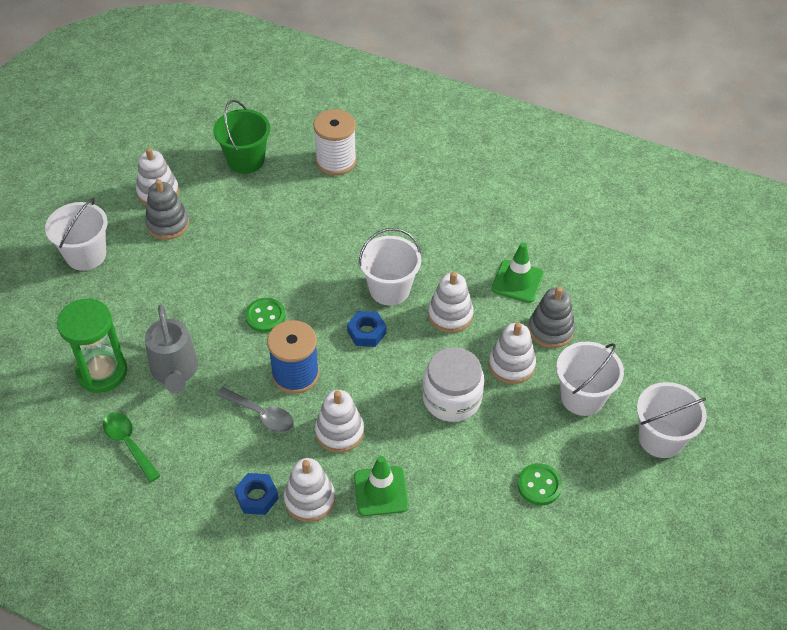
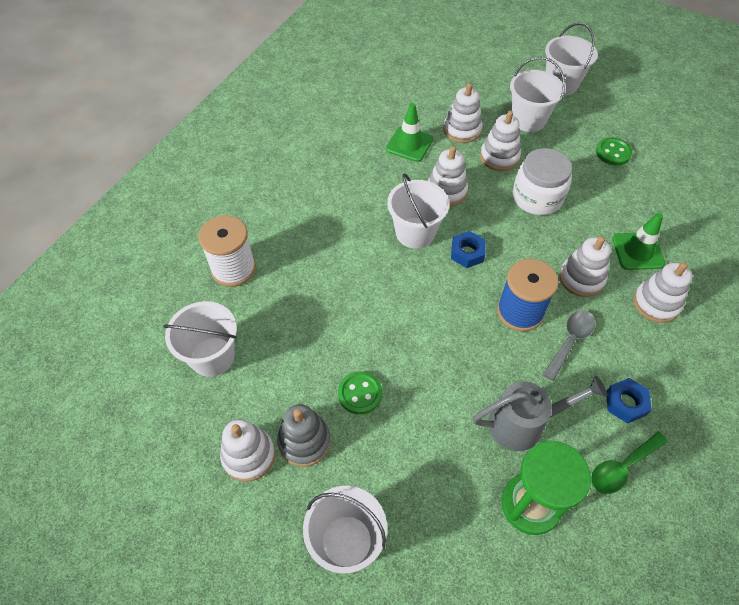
camera: 85 degrees left, 5 degrees up
green bucket [213,100,270,174] -> white bucket [163,301,237,377]
blue nut [234,473,279,515] -> blue nut moved to [607,378,651,424]
green button [245,298,285,333] -> green button moved to [338,371,382,415]
grey stacking toy [528,287,575,348] -> white stacking toy [444,83,483,143]

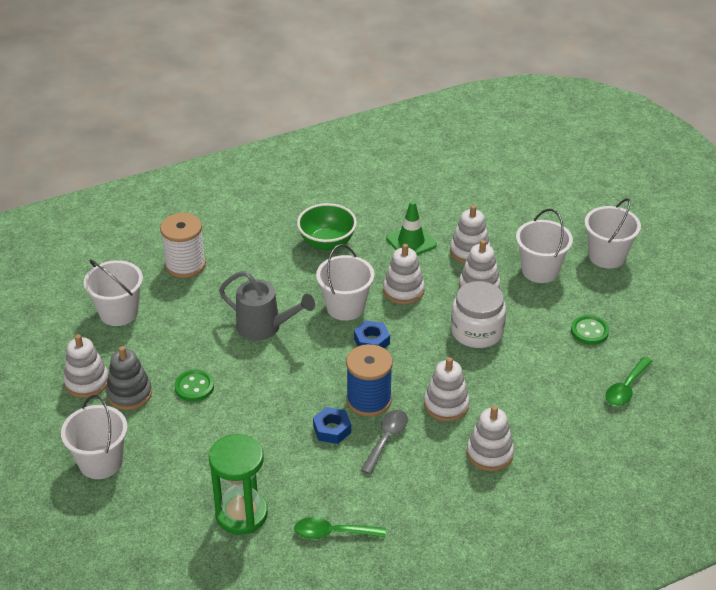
camera: 35 degrees right, 15 degrees down
grey watering can [473,376,607,451] -> grey watering can moved to [219,271,315,341]
grey spoon [543,310,595,381] -> grey spoon turned 45 degrees counterclockwise [361,410,408,474]
blue nut [607,378,651,424] -> blue nut moved to [313,407,351,444]
green traffic cone [612,213,665,270] -> none
none -> green bowl [297,203,357,251]
none -> green spoon [605,357,653,406]

